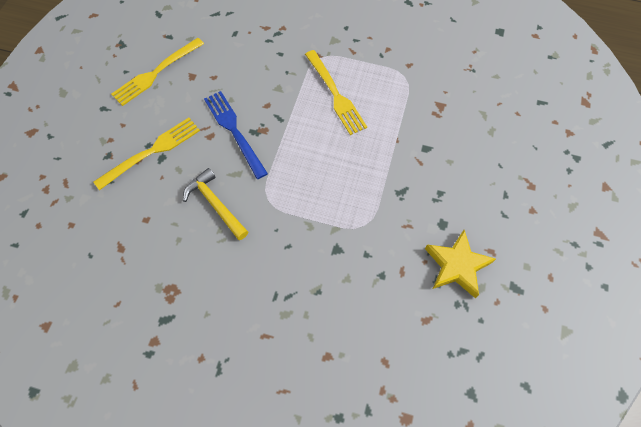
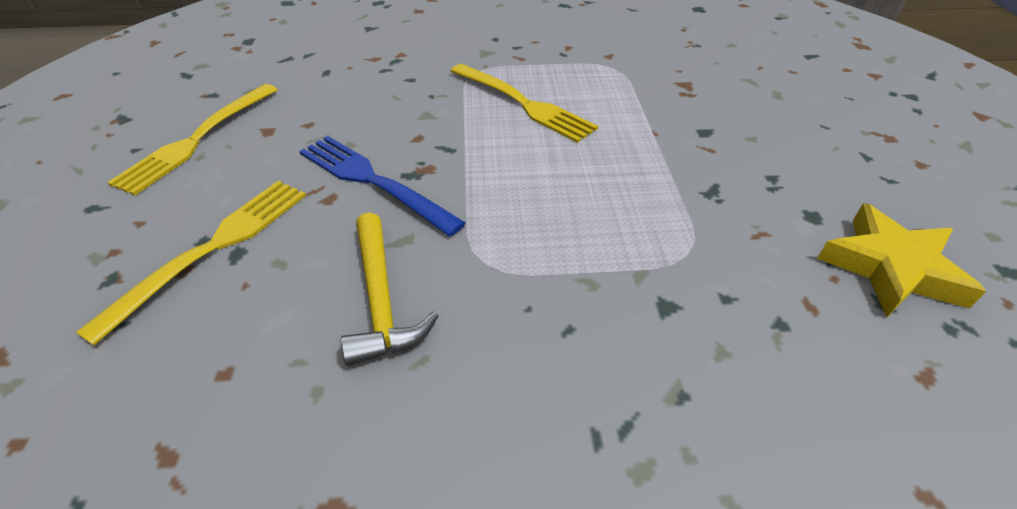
camera: 20 degrees left, 20 degrees down
yellow hammer [183,168,248,240] -> yellow hammer turned 135 degrees counterclockwise [341,213,438,366]

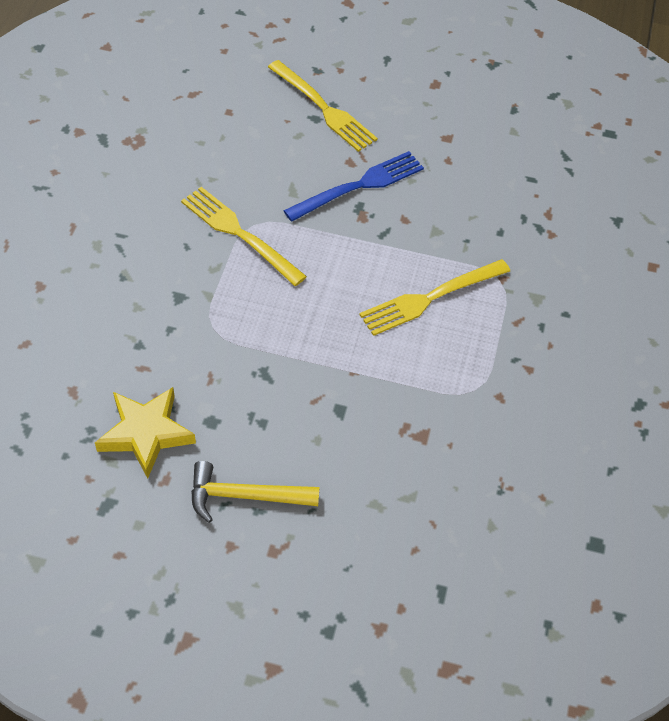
camera: 105 degrees right, 10 degrees up
yellow fork [107,84,278,196] -> yellow fork moved to [181,187,307,286]
yellow hammer [341,213,438,366] -> yellow hammer moved to [191,461,319,523]

